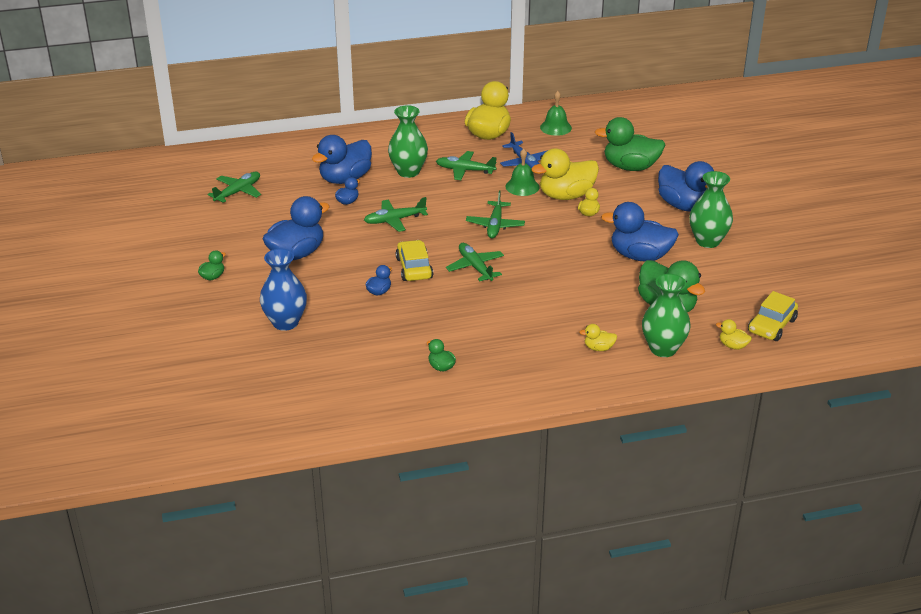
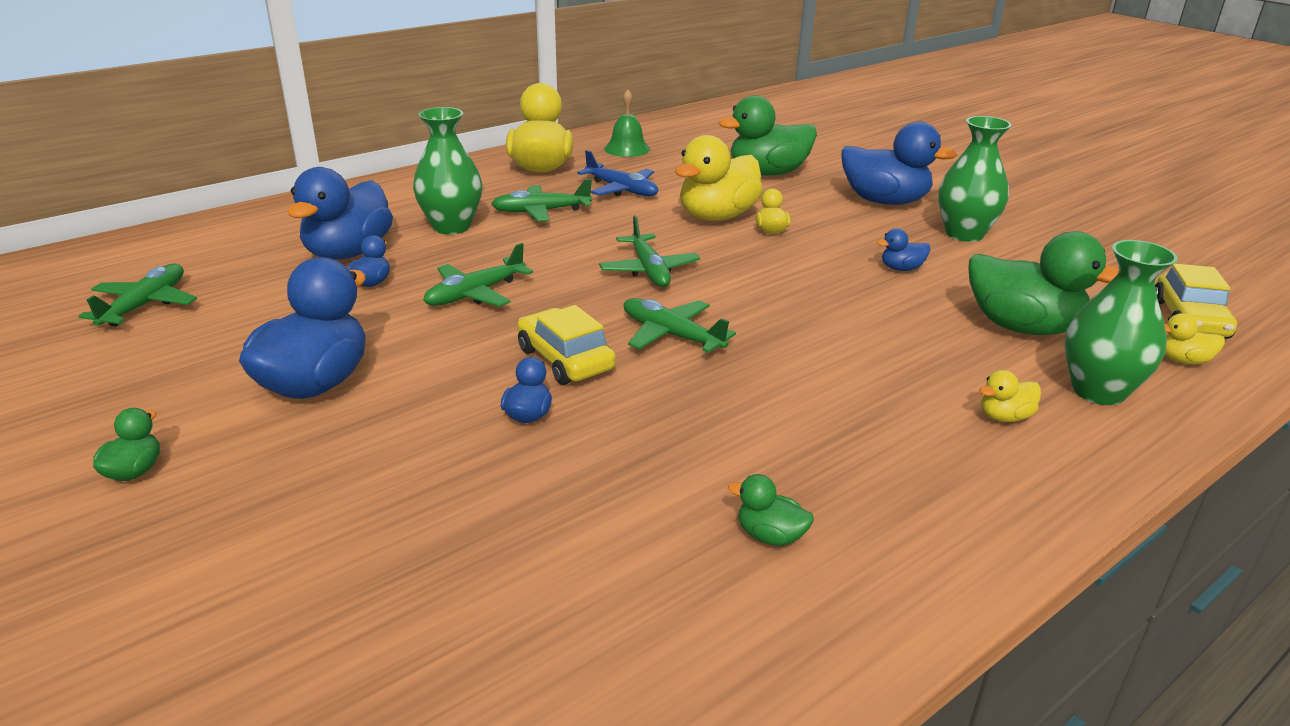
camera: 25 degrees left, 5 degrees down
blue vase [260,249,307,331] -> none
green bell [506,149,539,196] -> none
blue duck [601,202,679,262] -> blue duck [877,228,931,271], size x0.45

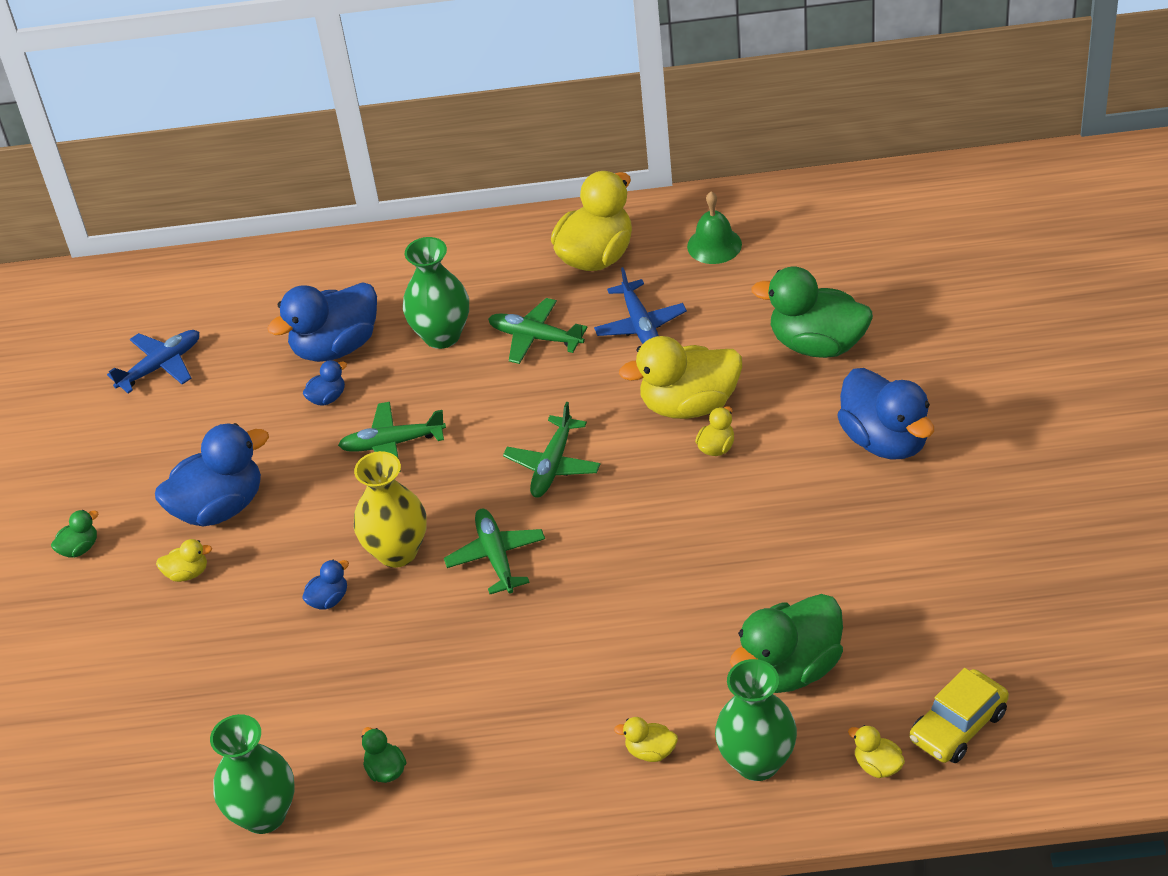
camera: 40 degrees right, 15 degrees up
green plane [79,264,197,326] -> blue plane [107,330,199,393]
yellow car [517,305,616,385] -> yellow vase [354,451,427,568]
blue duck [877,228,931,271] -> none
green vase [938,116,1011,242] -> green vase moved to [210,714,295,834]
green duck [969,231,1119,335] -> green duck turned 75 degrees clockwise [730,594,843,693]
none -> yellow duck [156,539,212,582]

